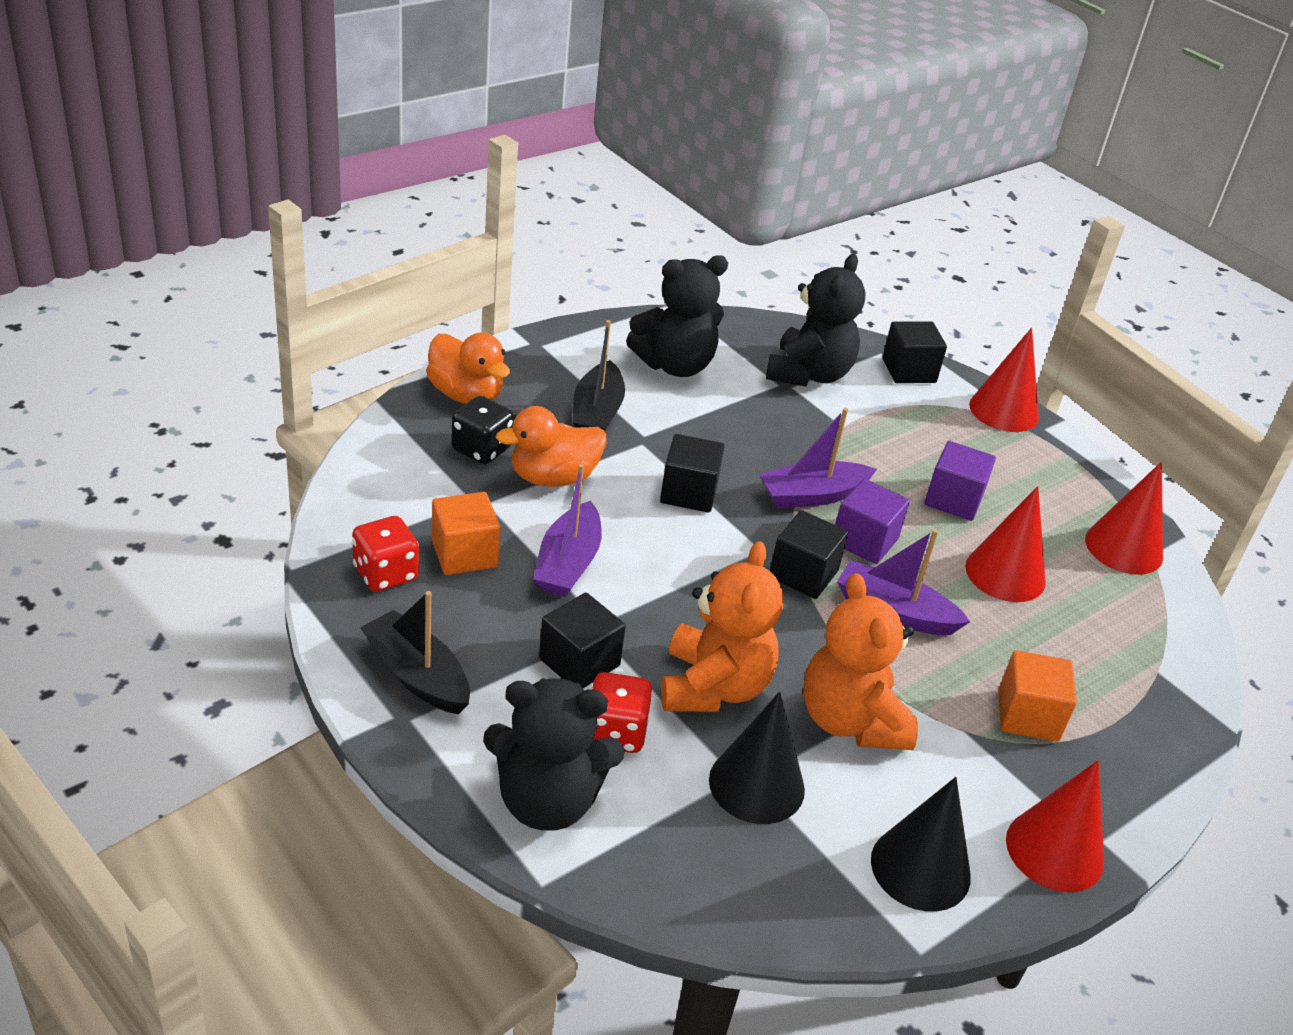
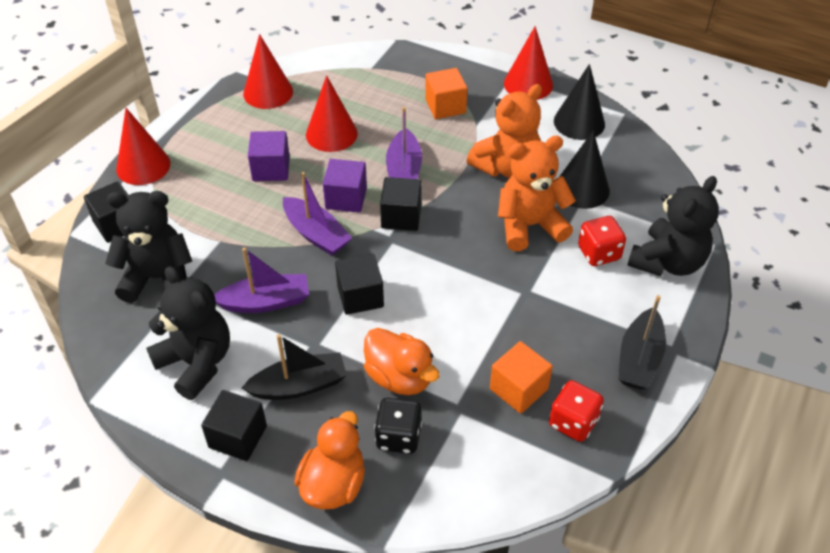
camera: 110 degrees left, 10 degrees up
black teddy bear [483,678,625,831] -> black teddy bear turned 60 degrees clockwise [627,176,719,276]
purple boat [534,464,602,597] -> purple boat moved to [214,247,309,313]
black cube [539,592,626,688] -> black cube moved to [201,390,267,461]

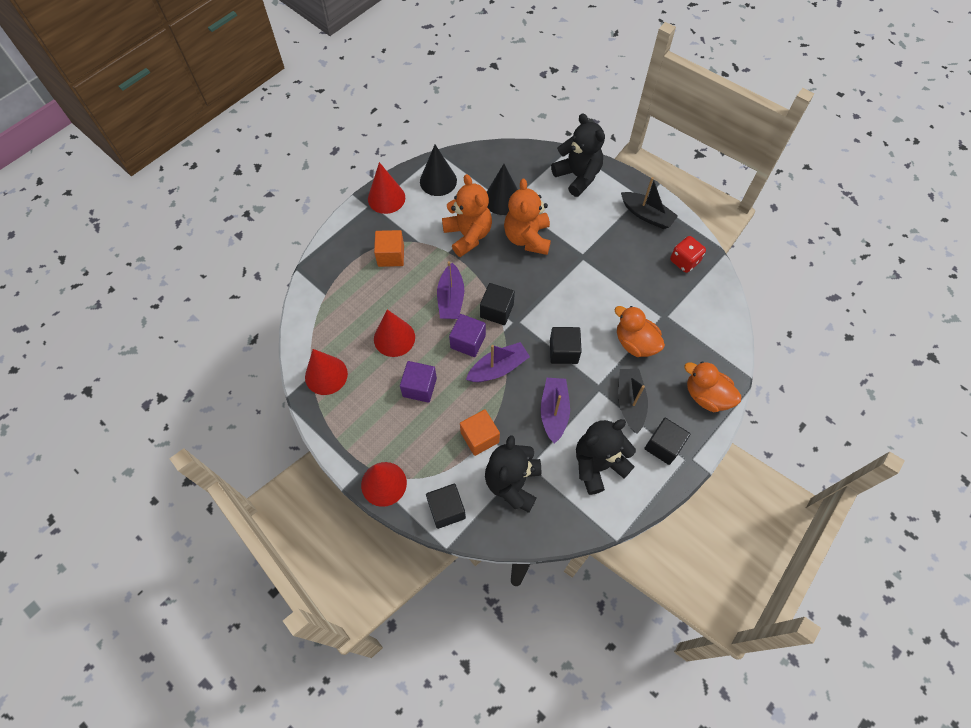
camera: 75 degrees left, 15 degrees up
orange duck [364,328,440,395] -> orange duck turned 105 degrees counterclockwise [615,306,665,357]
black dice [374,398,422,454] -> none
purple boat [386,107,422,179] -> purple boat turned 75 degrees clockwise [437,261,464,319]
orange cube [490,341,553,414] -> orange cube moved to [460,409,500,456]
red dice [578,216,626,266] -> none

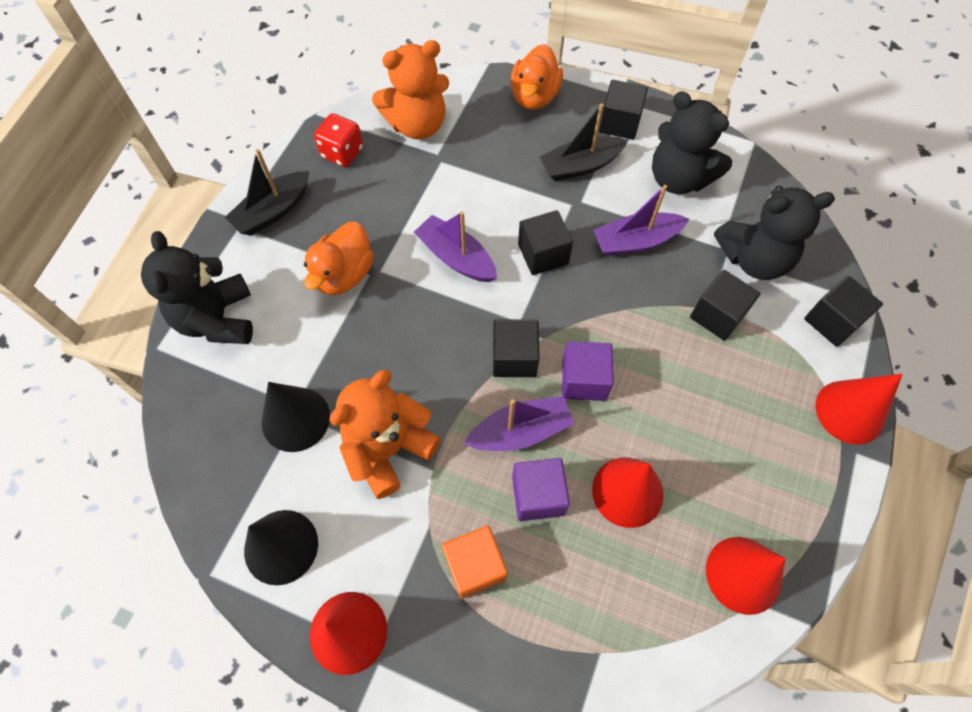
camera: 110 degrees left, 0 degrees up
purple cube [400,361,437,403] -> purple cube moved to [512,458,570,521]
orange cube [460,409,500,456] -> black cube [690,270,760,341]
purple boat [466,342,530,382] -> purple boat moved to [414,211,497,282]
orange teddy bear [504,179,551,255] -> orange teddy bear moved to [372,40,449,140]
black teddy bear [551,113,605,197] -> black teddy bear turned 45 degrees counterclockwise [141,231,253,344]
orange duck [615,306,665,357] -> orange duck moved to [304,222,374,295]
black boat [621,177,678,229] -> black boat turned 150 degrees counterclockwise [224,149,309,236]

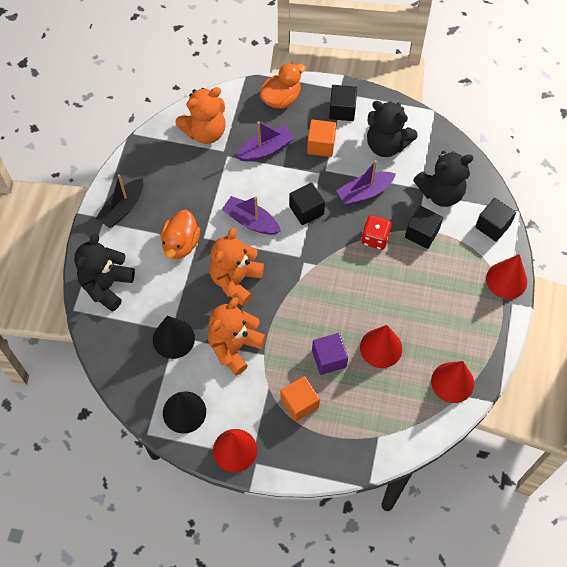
camera: 10 degrees left, 0 degrees up
black teddy bear [141,231,253,344] -> black teddy bear turned 45 degrees clockwise [74,233,135,312]
red dice [314,113,363,167] -> red dice moved to [361,215,392,250]
purple boat [464,396,575,451] -> purple boat moved to [236,121,294,161]
black cube [493,319,540,377] -> none
orange duck [510,44,563,109] -> orange duck turned 135 degrees counterclockwise [260,63,306,109]
black boat [540,104,628,181] -> orange cube [307,119,336,157]
purple cube [562,341,614,401] -> none
none -> orange teddy bear [209,228,264,306]

